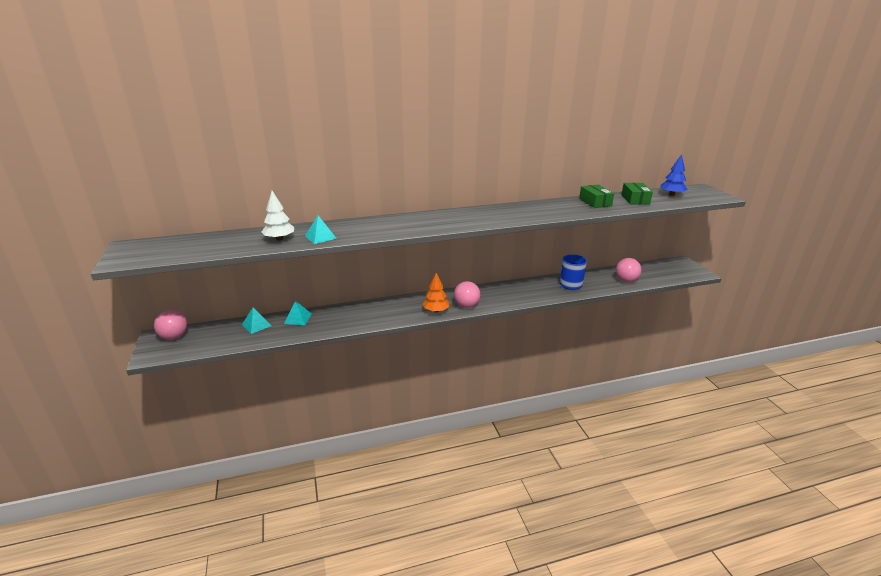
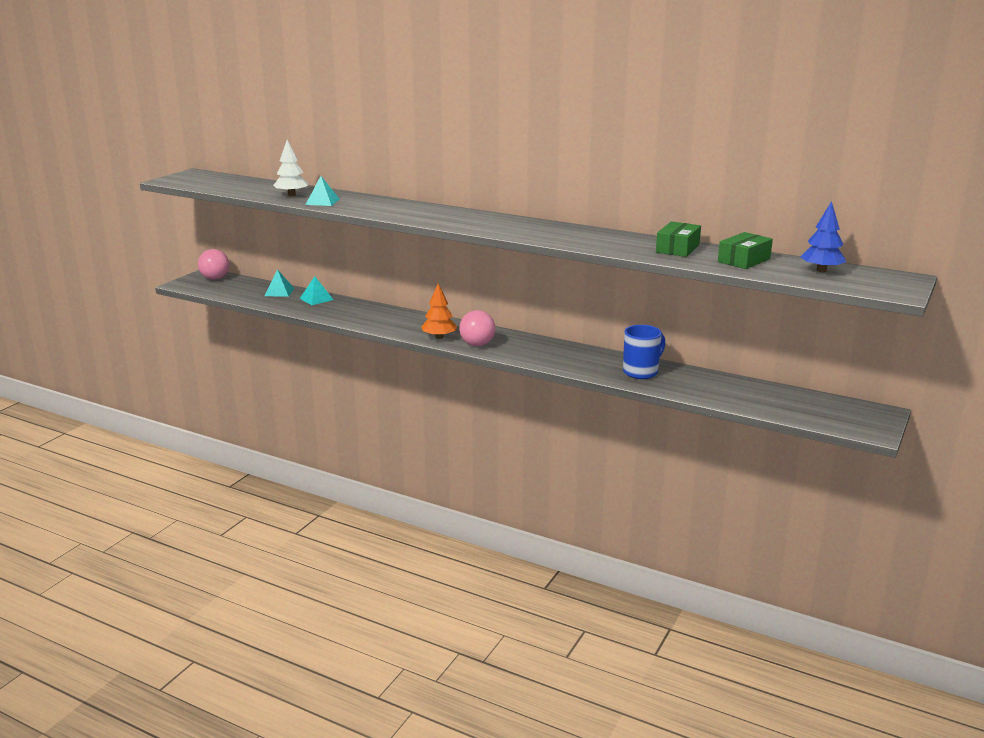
camera: 45 degrees right, 5 degrees down
pink ball [616,258,642,282] -> none

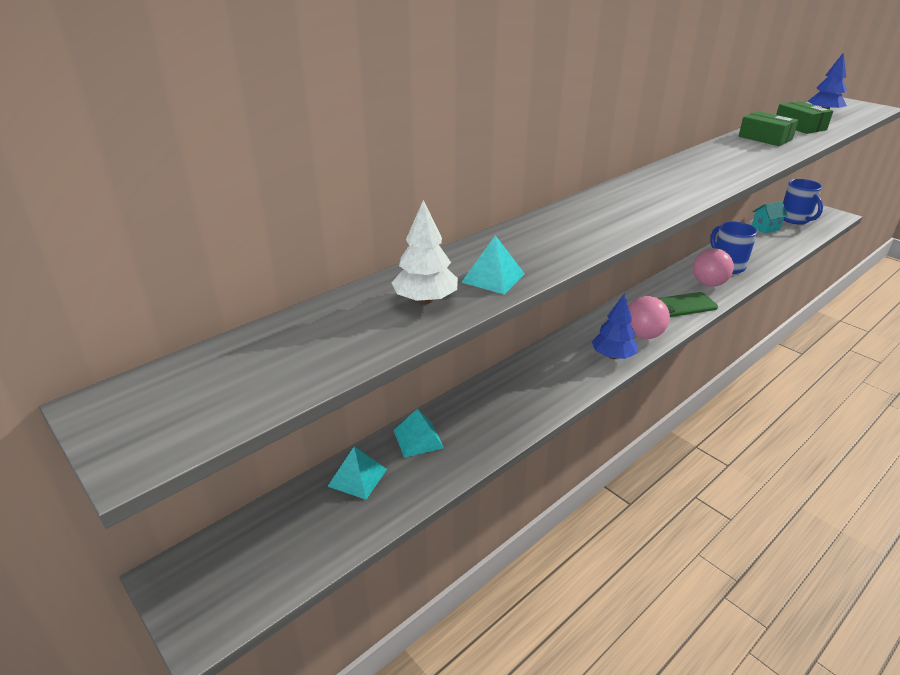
camera: 70 degrees left, 10 degrees up
pink ball [198,249,229,280] -> pink ball moved to [693,248,734,287]
orange tree [421,283,457,339] -> blue tree [592,294,638,359]
none -> green phone [658,292,718,317]
none -> turquoise house [752,201,788,233]
none -> blue mug [783,179,823,224]

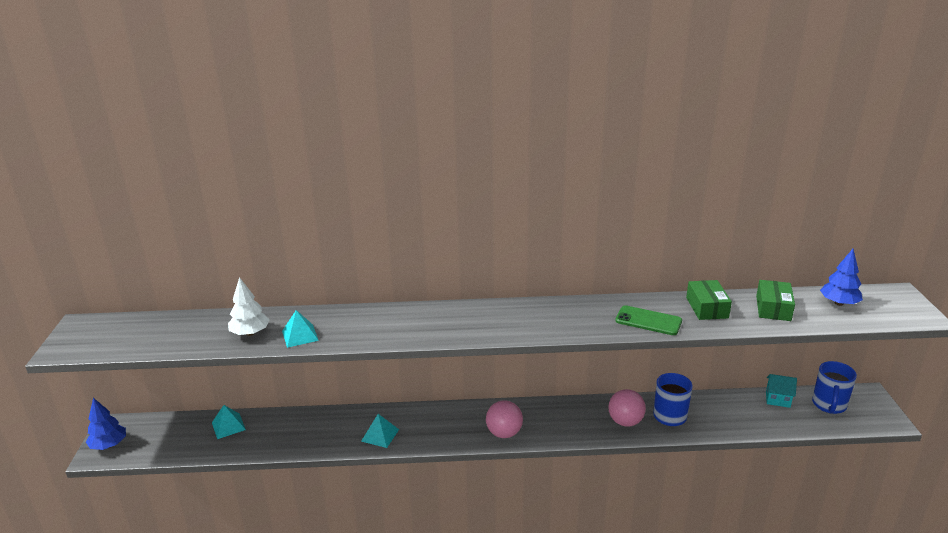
camera: 40 degrees right, 5 degrees down
turquoise pyramid [394,409,444,458] -> turquoise pyramid moved to [361,414,399,448]
blue tree [592,294,638,359] -> blue tree moved to [86,398,126,450]
green phone [658,292,718,317] -> green phone moved to [615,305,682,335]

